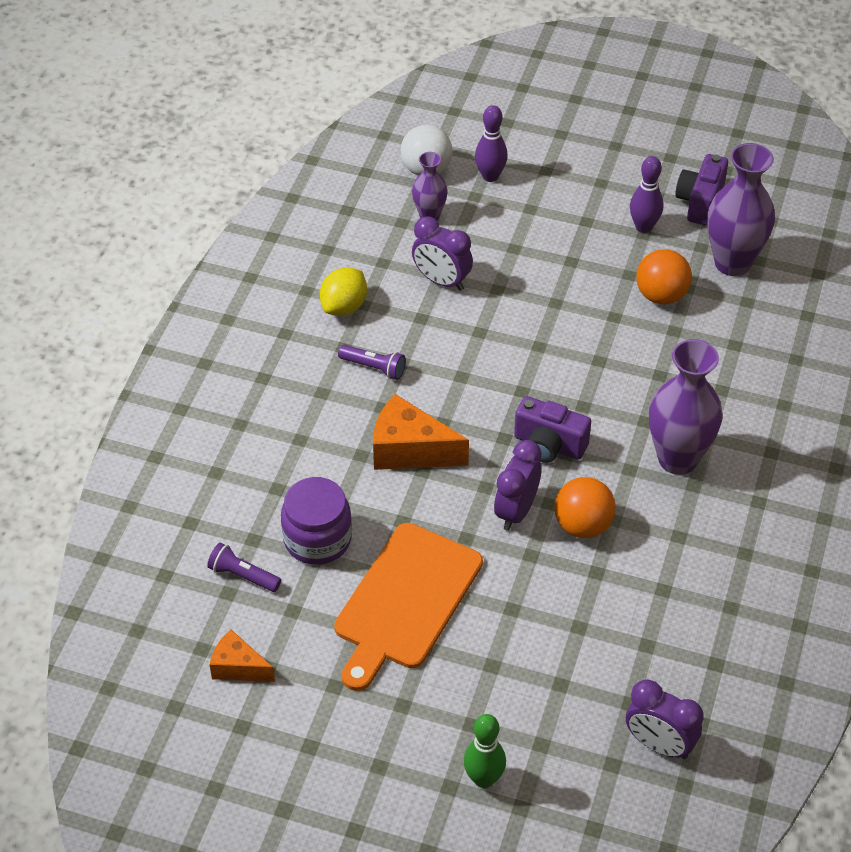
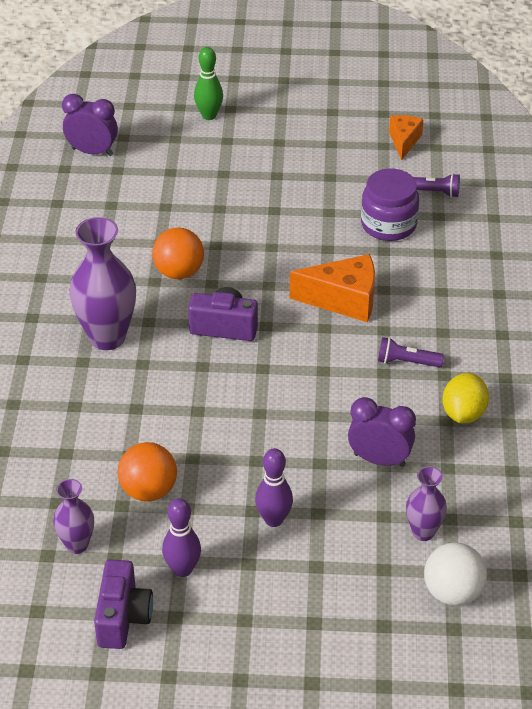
camera: 165 degrees right, 5 degrees down
orange cheese [210,630,275,682] -> orange cheese turned 90 degrees counterclockwise [389,115,423,160]
orange cutting board [334,523,483,691] -> none
purple bowling pin [475,105,508,182] -> purple bowling pin moved to [255,448,293,527]
purple clock [494,440,542,531] -> none
purple vase [707,143,775,276] -> purple vase [53,479,94,554], size x0.55

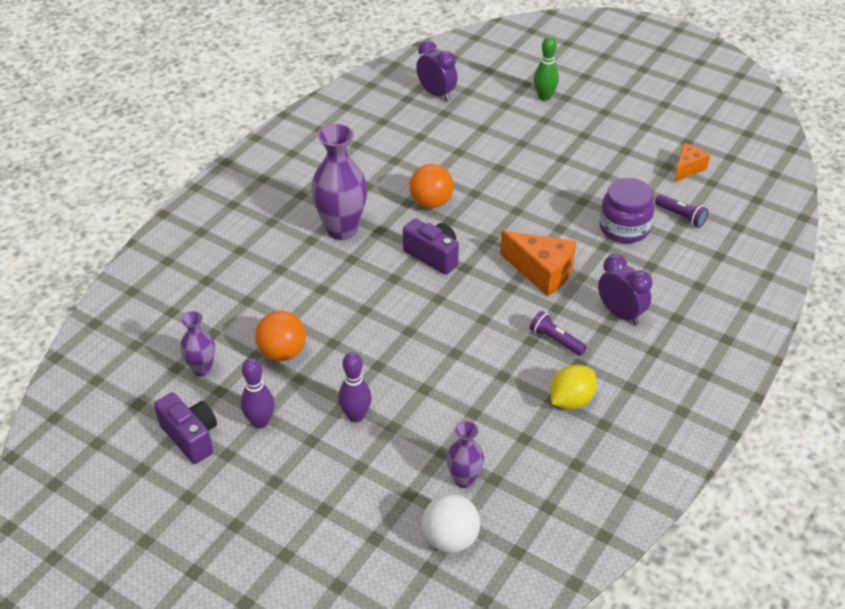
camera: 30 degrees right, 0 degrees up
purple camera [94,559,153,649] -> purple camera turned 75 degrees counterclockwise [154,392,217,464]
purple clock [348,397,416,467] -> purple clock moved to [598,254,652,325]

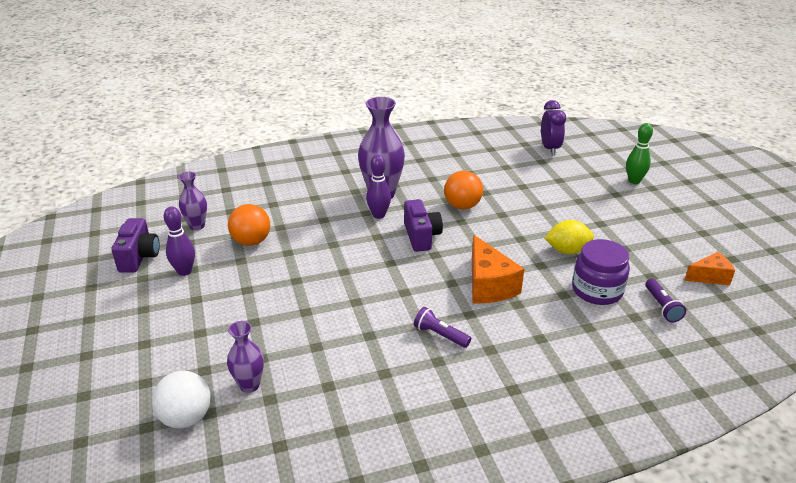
camera: 40 degrees right, 10 degrees down
purple bowling pin [338,352,372,422] -> purple bowling pin moved to [366,154,391,219]
purple flashlight [530,311,587,356] -> purple flashlight turned 45 degrees counterclockwise [414,307,471,348]
yellow lemon [550,365,597,409] -> yellow lemon moved to [545,220,594,254]
purple clock [598,254,652,325] -> none

